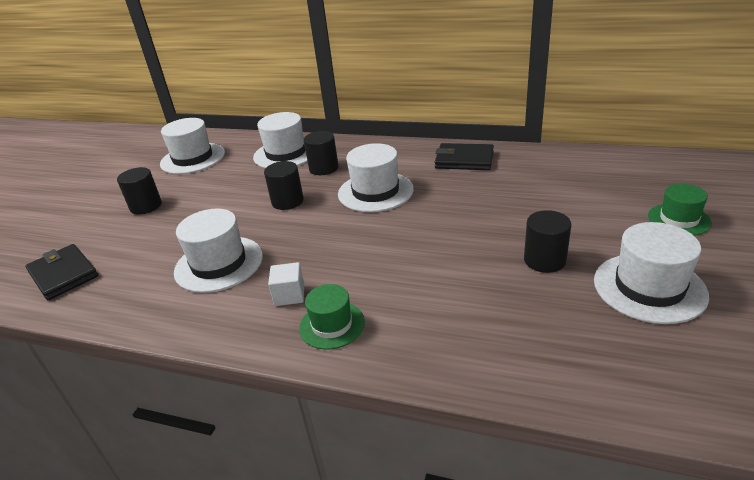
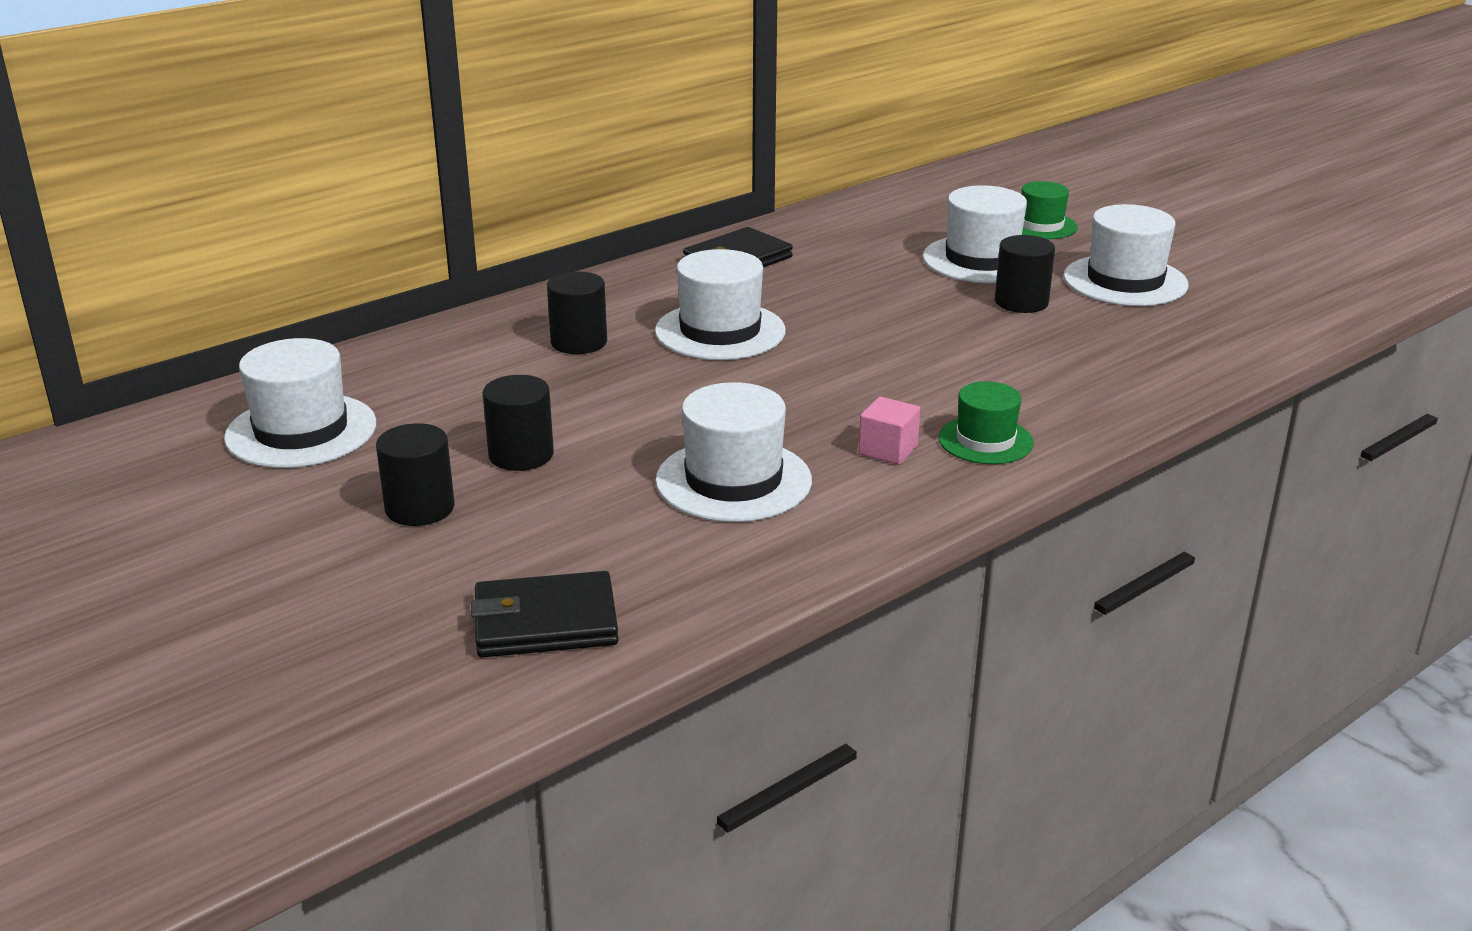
camera: 60 degrees left, 5 degrees down
white hat [253,112,308,168] -> white hat moved to [923,185,1027,283]
black cylinder [264,161,304,210] -> black cylinder moved to [482,375,554,471]
white cube [268,262,304,306] -> pink cube [859,397,920,465]

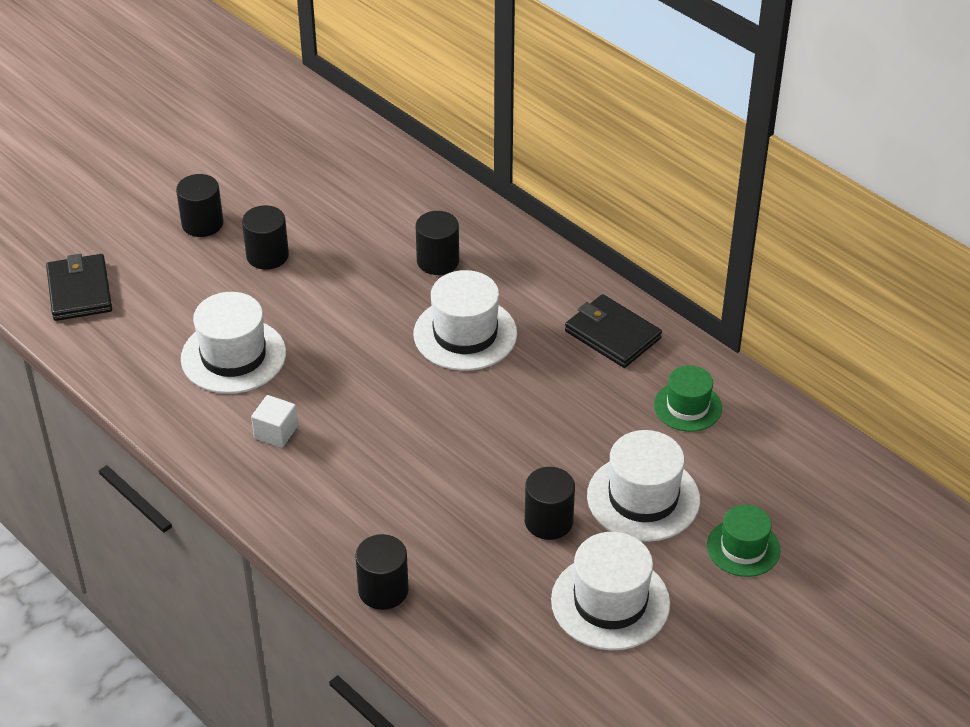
camera: 85 degrees right, 15 degrees up
white hat [224,338,376,468] -> none
pink cube [859,397,920,465] -> white cube [251,395,298,448]
green hat [938,381,1034,464] -> green hat moved to [654,365,722,432]
none -> black cylinder [356,534,409,610]

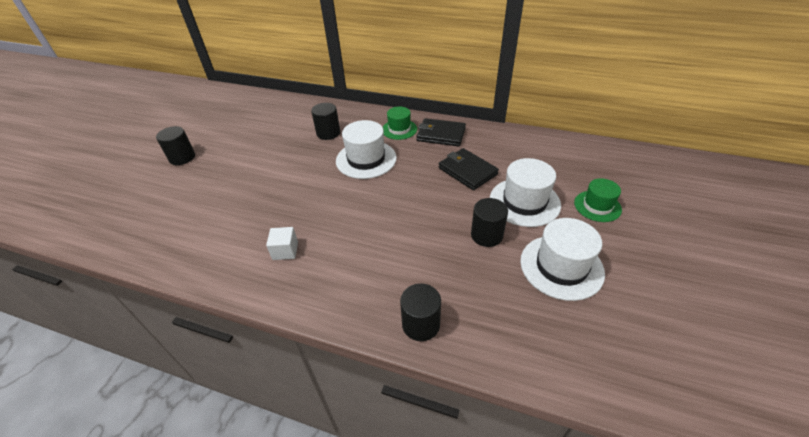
camera: 25 degrees left, 0 degrees up
black wallet [46,254,112,321] -> black wallet moved to [439,148,499,190]
white hat [181,292,286,394] -> none
black cylinder [242,205,289,270] -> none
green hat [654,365,722,432] -> green hat moved to [383,107,417,140]

